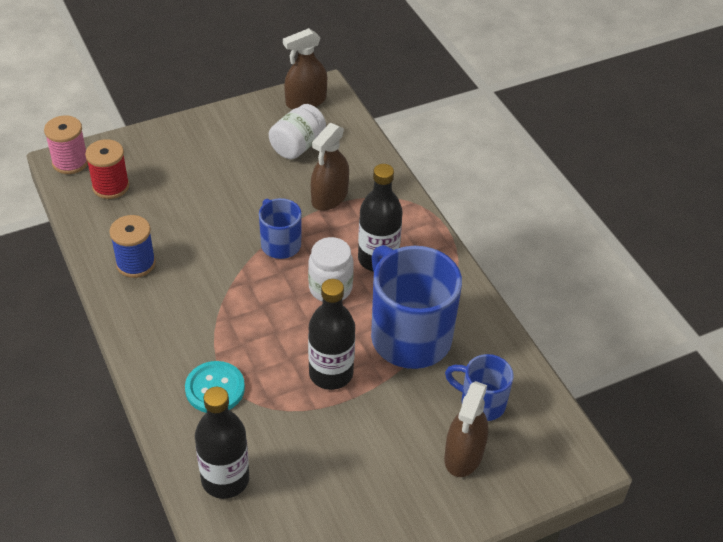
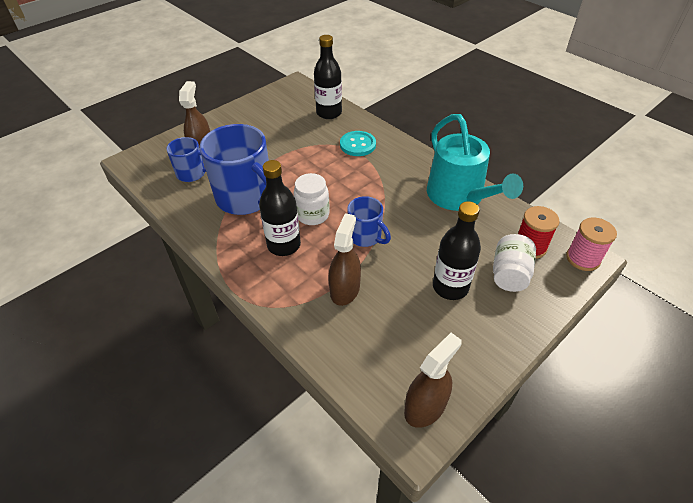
camera: 165 degrees right, 0 degrees up
blue spool [110,215,156,278] -> turquoise watering can [427,114,523,211]
white jar [269,104,326,159] -> white jar moved to [493,234,536,292]
black bottle [308,279,355,390] -> black bottle moved to [433,201,481,300]

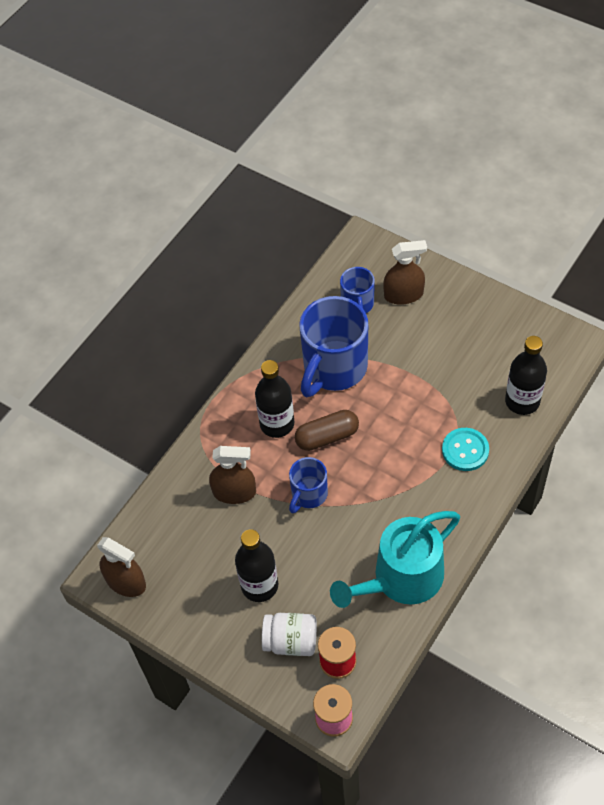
camera: 80 degrees right, 10 degrees up
white jar [293,173,330,225] -> brown capsule [295,410,359,451]

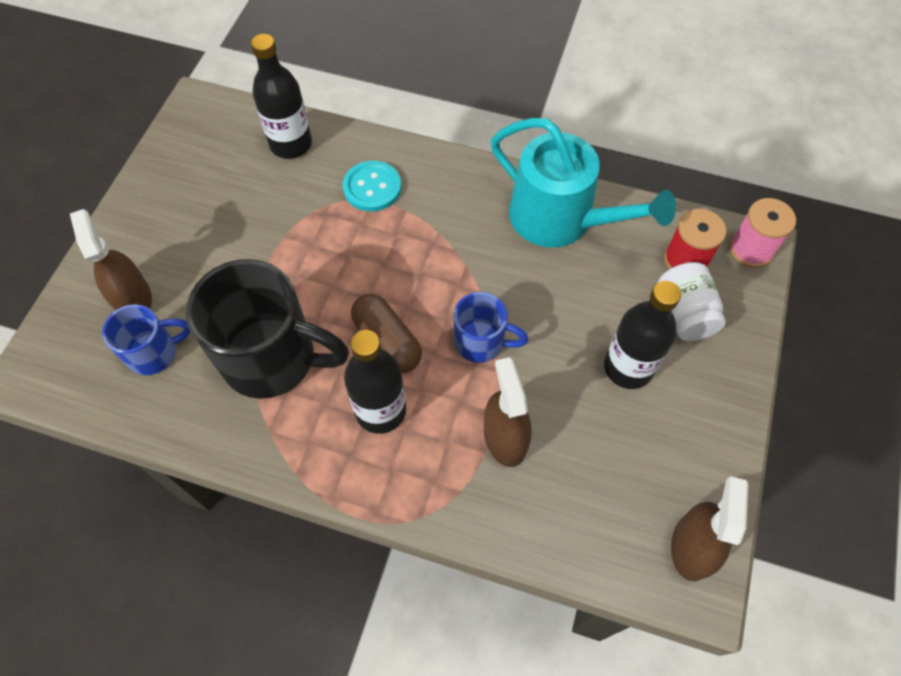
camera: 110 degrees left, 5 degrees up
blue mug [299,296,368,397] -> black mug [186,259,349,399]

